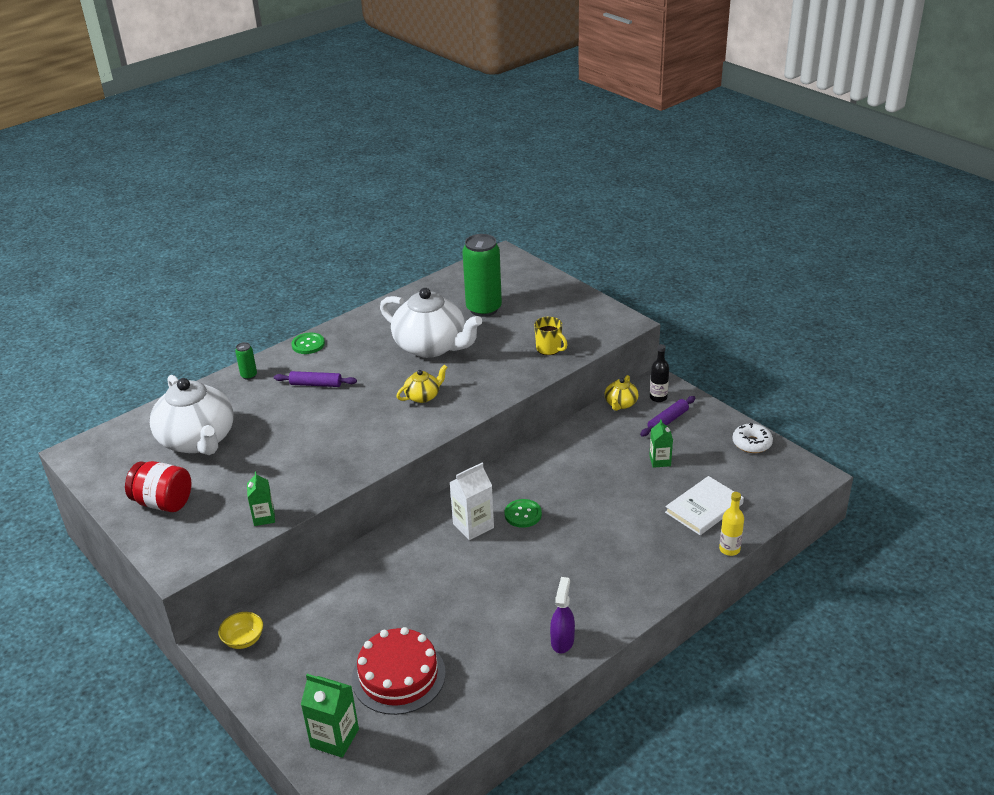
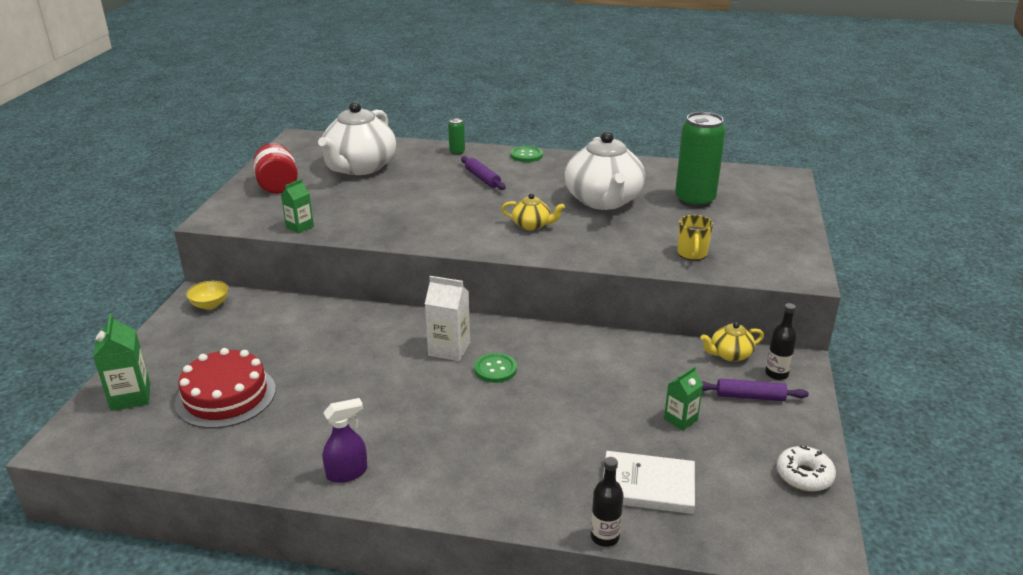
camera: 50 degrees right, 5 degrees down
yellow bottle [719,492,744,556] -> black bottle [591,457,623,547]

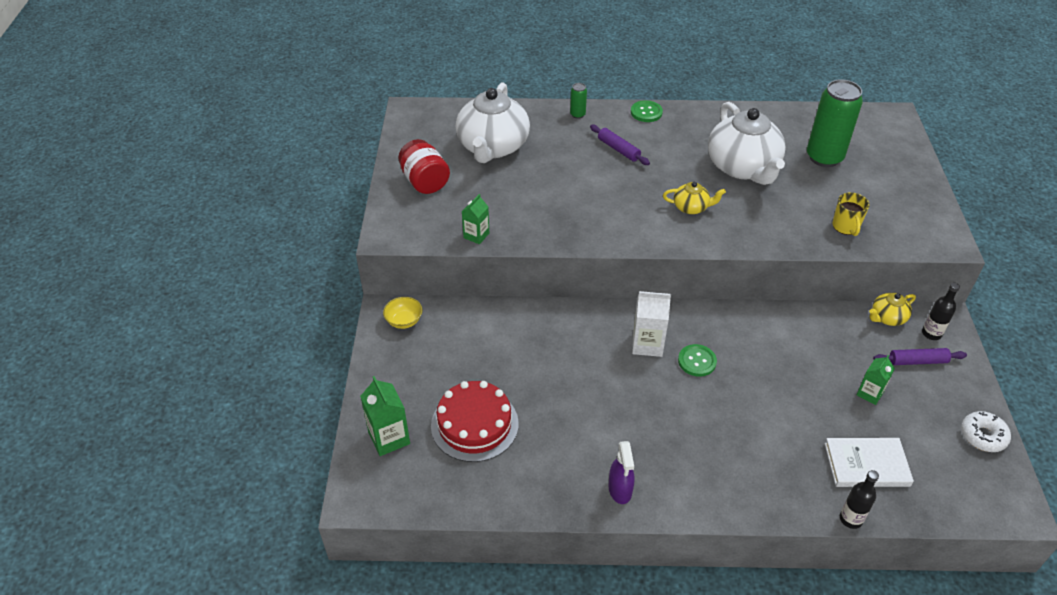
camera: 10 degrees left, 15 degrees up
purple spray bottle [323,398,367,483] -> purple spray bottle turned 120 degrees clockwise [608,441,634,504]

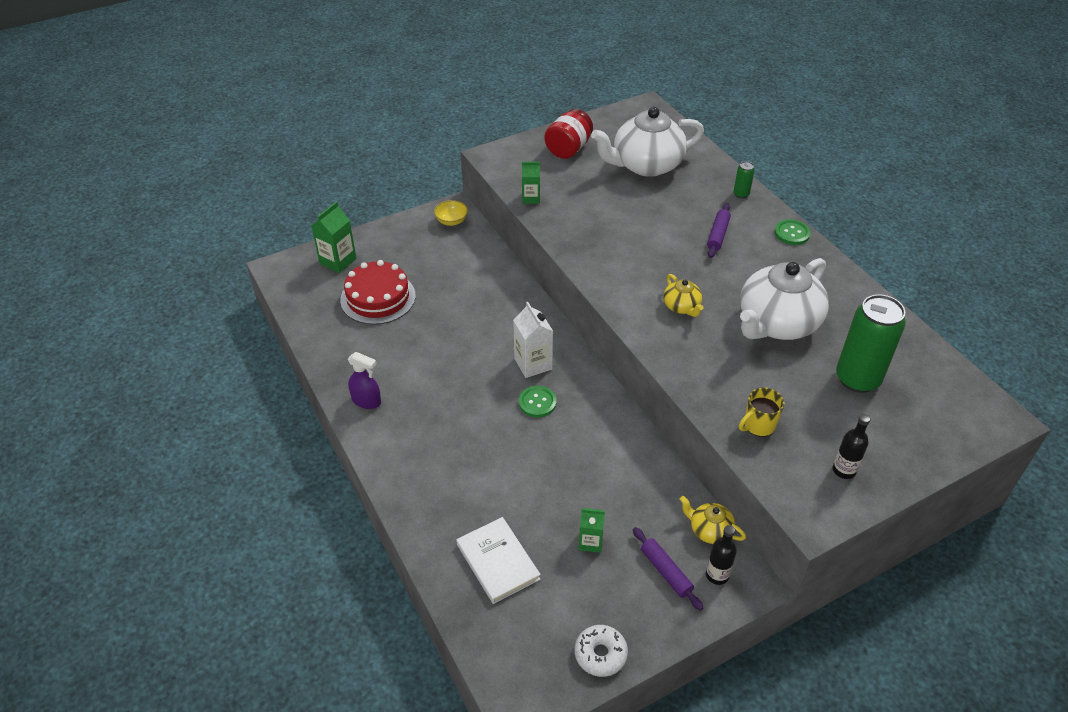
camera: 60 degrees right, 0 degrees up
purple spray bottle [608,441,634,504] -> purple spray bottle turned 120 degrees counterclockwise [348,352,381,409]
black bottle [840,470,879,529] -> black bottle moved to [833,414,870,479]

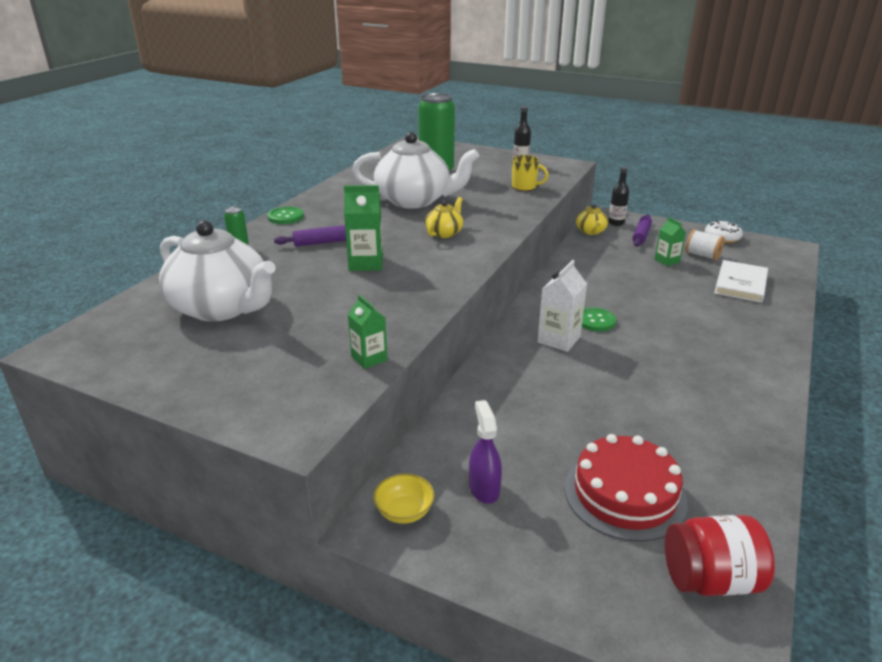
camera: 125 degrees left, 15 degrees down
green carton [311,202,356,273] -> green carton moved to [344,185,383,271]
purple spray bottle [348,352,381,409] -> purple spray bottle moved to [469,400,502,504]
red jar [544,109,593,159] -> red jar moved to [665,515,775,596]
none -> white spool [686,229,725,260]

